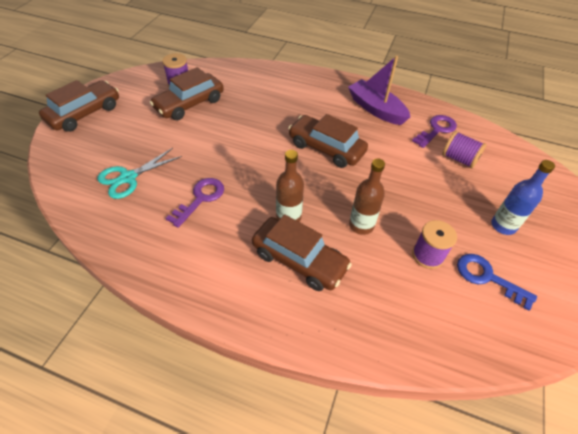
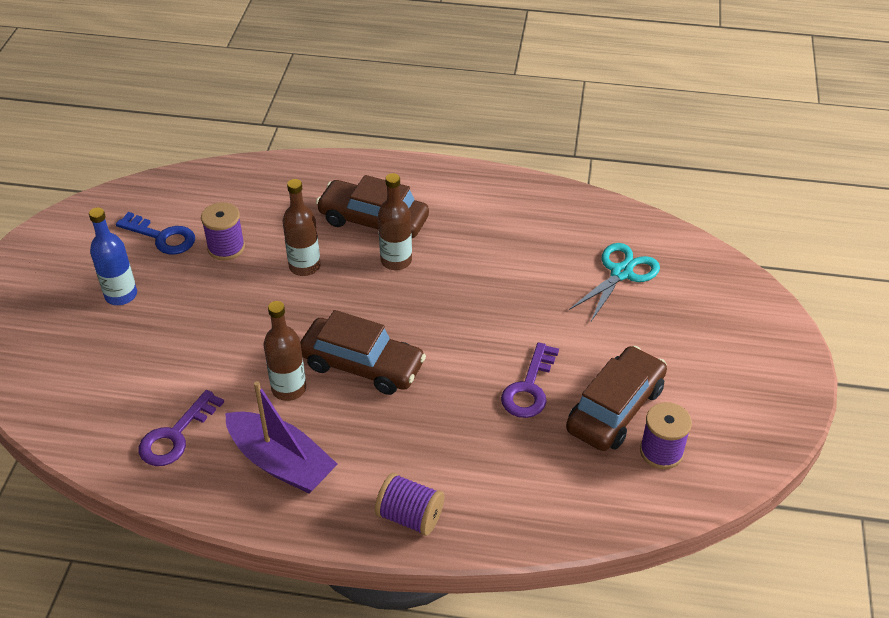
camera: 170 degrees right, 5 degrees down
brown car [39,80,119,132] -> none
purple key [166,178,224,228] -> purple key moved to [501,342,559,418]
purple spool [442,131,487,169] -> purple spool moved to [375,473,444,536]
none -> brown bottle [263,301,306,401]

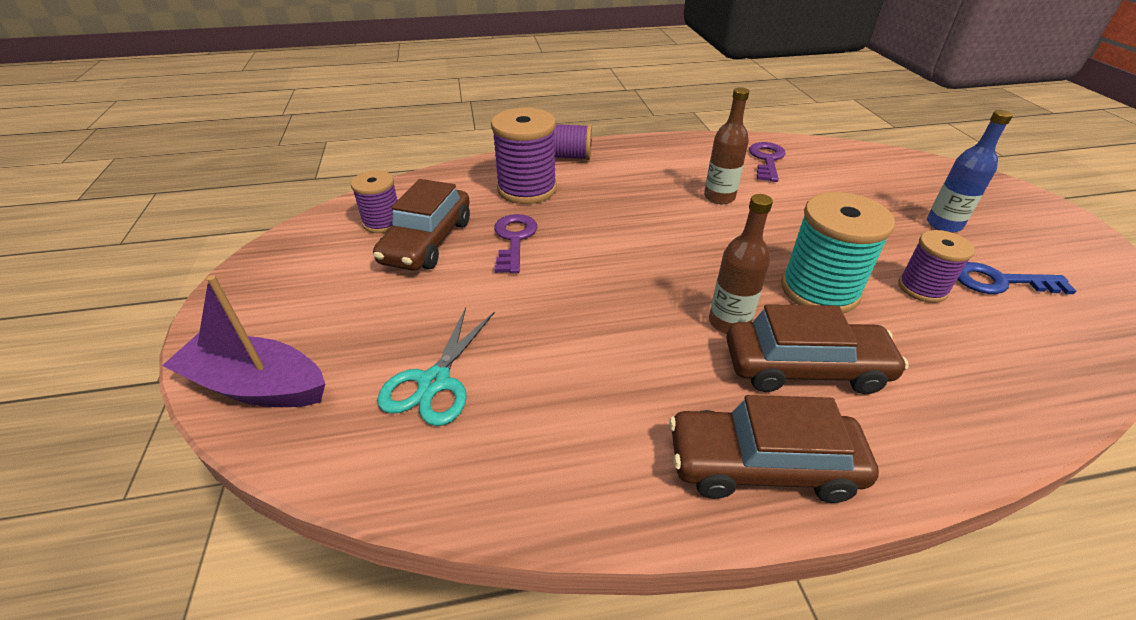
camera: 160 degrees right, 5 degrees down
purple boat [225,381,337,494] -> purple boat moved to [162,275,325,407]
brown bottle [283,179,321,276] -> turquoise spool [781,192,895,313]
brown car [300,310,426,395] -> brown car moved to [669,395,879,503]
none -> purple spool [491,108,557,204]

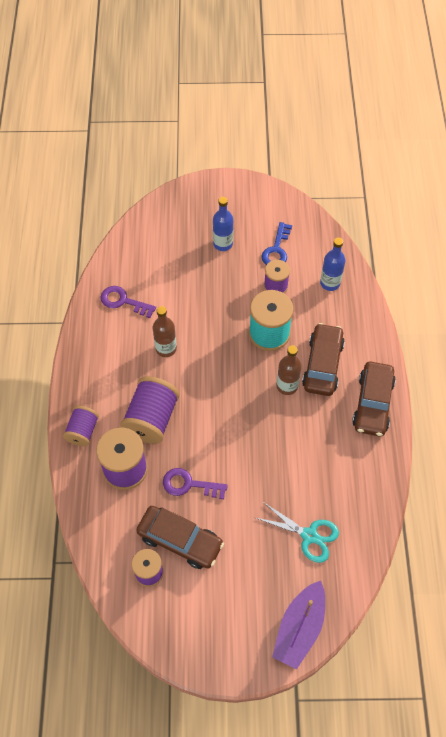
camera: 80 degrees left, 20 degrees up
none -> purple spool [120,376,180,444]
none -> blue bottle [320,238,345,291]

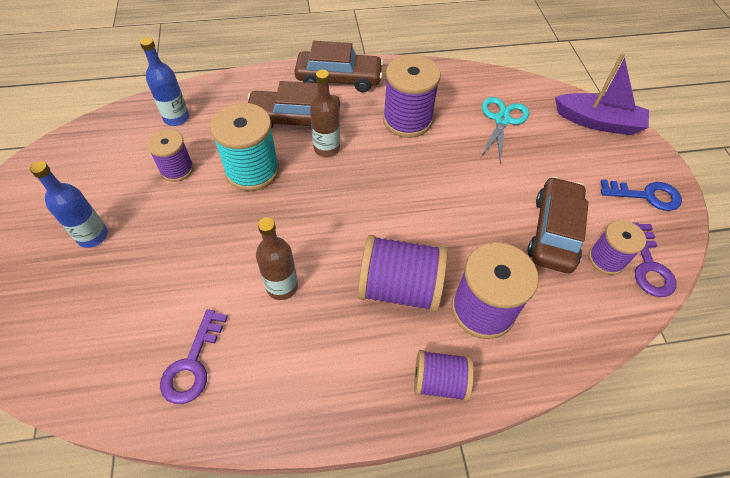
camera: 100 degrees left, 5 degrees down
purple key [163,468,228,499] -> purple key moved to [632,222,676,297]
blue key [261,222,292,265] -> blue key moved to [600,179,682,211]
none -> purple spool [383,54,441,138]

